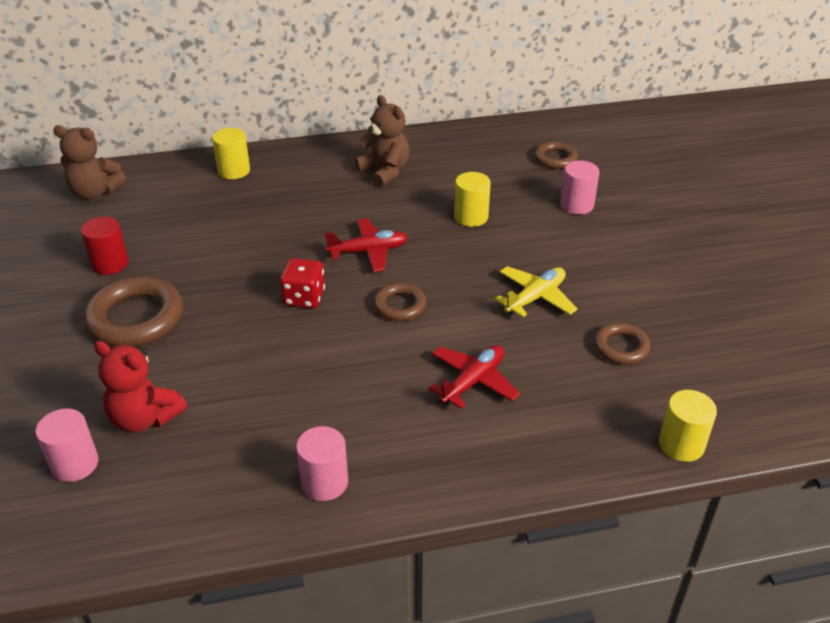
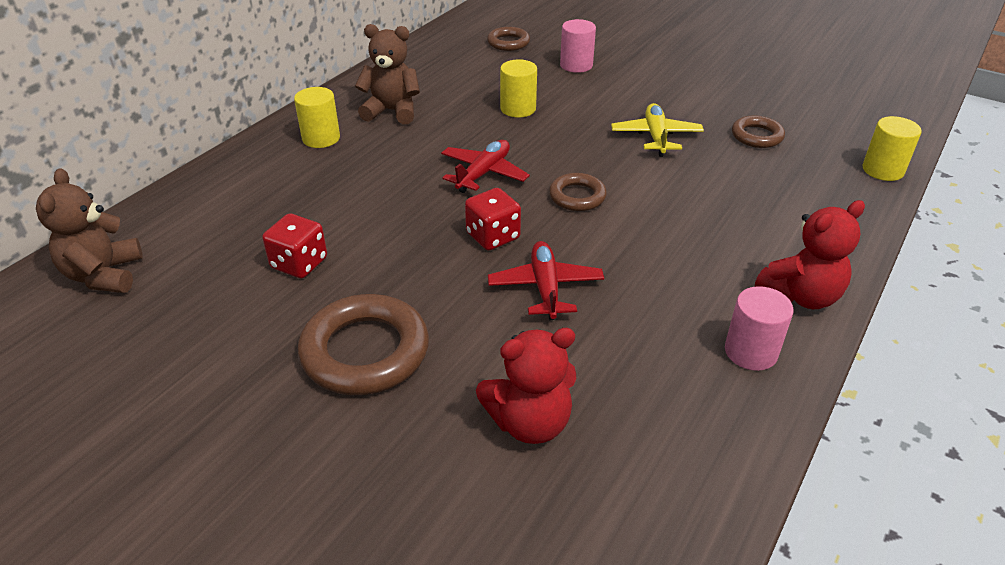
camera: 45 degrees left, 0 degrees up
pink cylinder [35,409,98,482] -> none
brown teddy bear [53,125,126,200] -> brown teddy bear turned 120 degrees clockwise [36,168,143,293]
red cylinder [81,216,129,275] -> none
yellow cylinder [212,128,250,179] -> yellow cylinder moved to [294,87,340,148]
red plane [429,345,520,409] -> red plane moved to [488,241,604,320]
none -> red dice [262,214,327,278]
none -> red teddy bear [755,200,865,309]

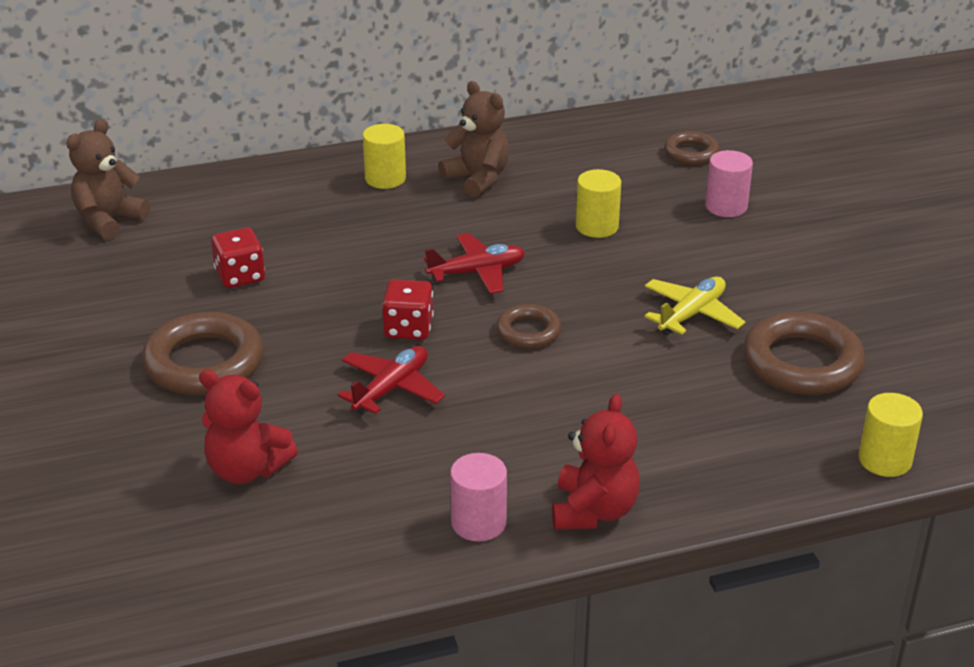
camera: 40 degrees right, 5 degrees down
brown ring [732,116,785,148] -> brown ring [743,312,865,395], size x1.80
red teddy bear [755,200,865,309] -> red teddy bear turned 90 degrees counterclockwise [552,394,640,530]

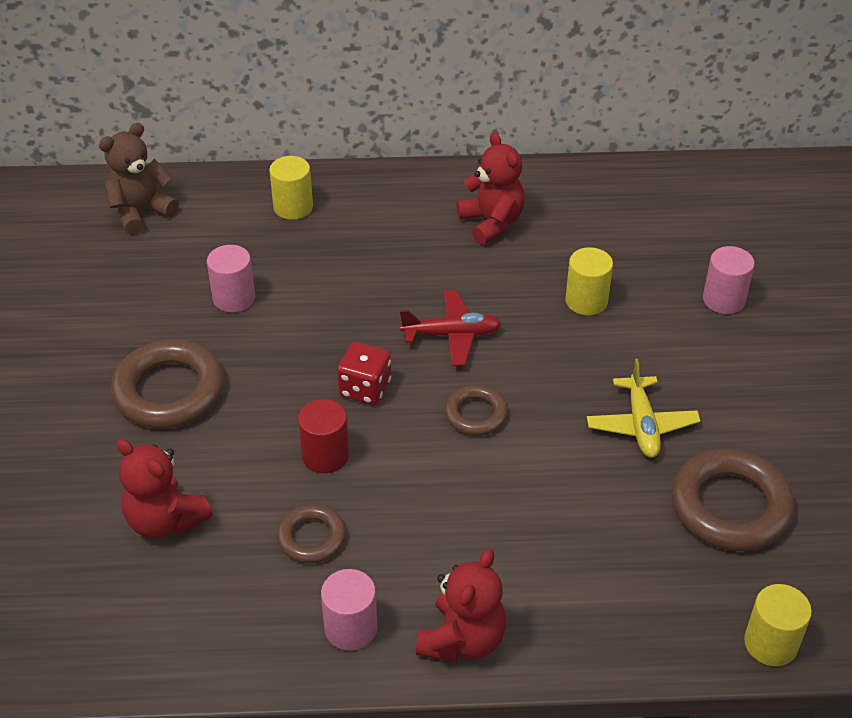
camera: 15 degrees right, 10 degrees up
red dice [211,228,265,288] -> pink cylinder [207,245,255,312]
red plane [338,346,445,415] -> red cylinder [298,399,349,473]
yellow cylinder [363,124,406,189] -> yellow cylinder moved to [269,156,313,220]
brown teddy bear [438,81,509,197] -> red teddy bear [456,132,525,245]
yellow plane [645,276,745,335] -> yellow plane turned 120 degrees clockwise [587,359,700,458]
brown ring [664,131,719,165] -> brown ring moved to [277,505,346,563]

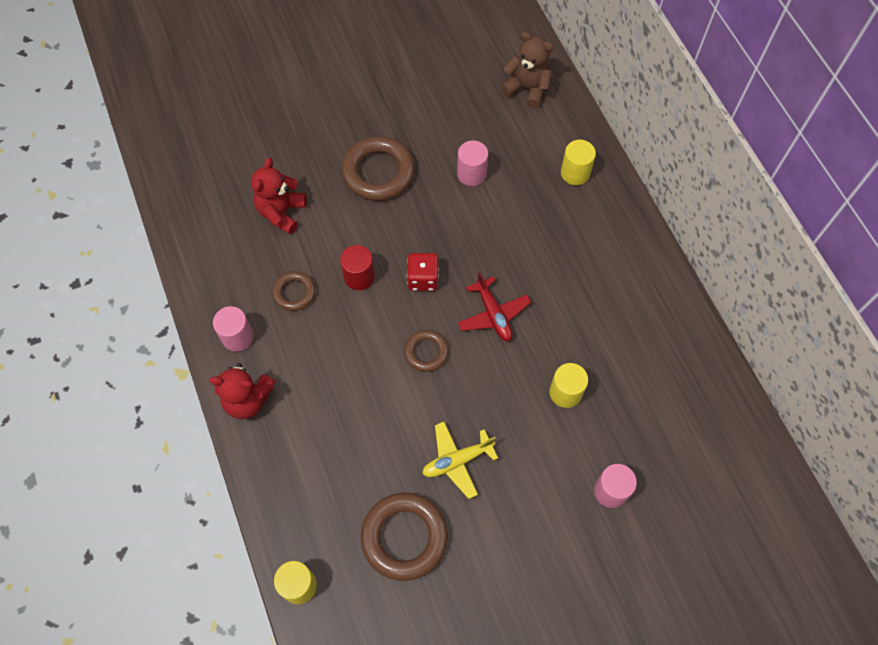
camera: 70 degrees right, 20 degrees up
red teddy bear [456,132,525,245] -> none

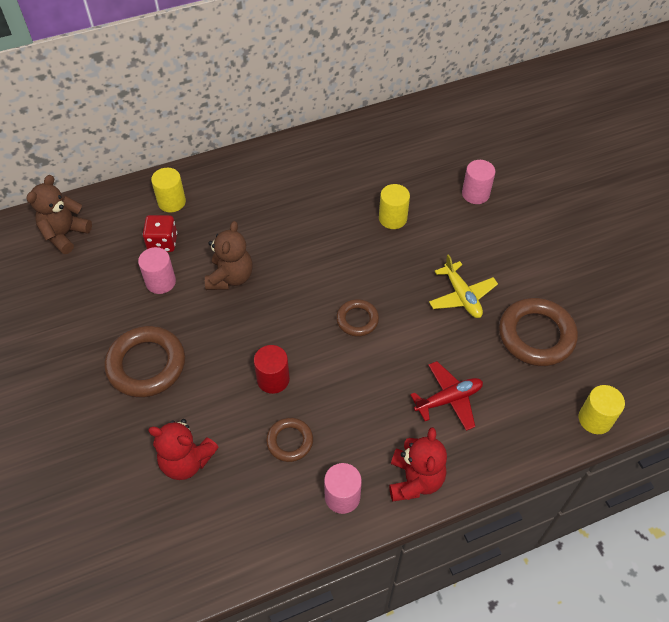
camera: 90 degrees left, 10 degrees down
red dice [407,253,439,291] -> red dice moved to [143,215,177,252]
red plane [458,272,531,341] -> red plane moved to [410,361,483,431]
none -> brown teddy bear [205,221,253,290]

